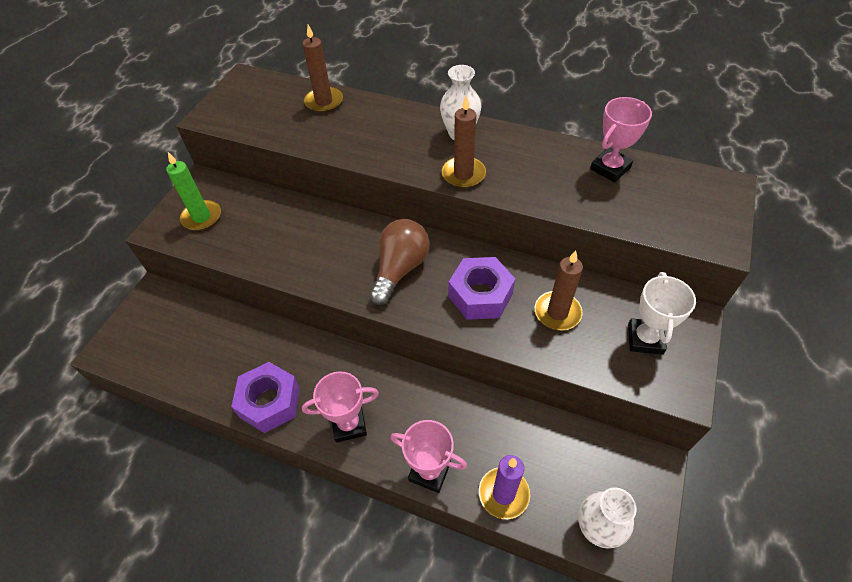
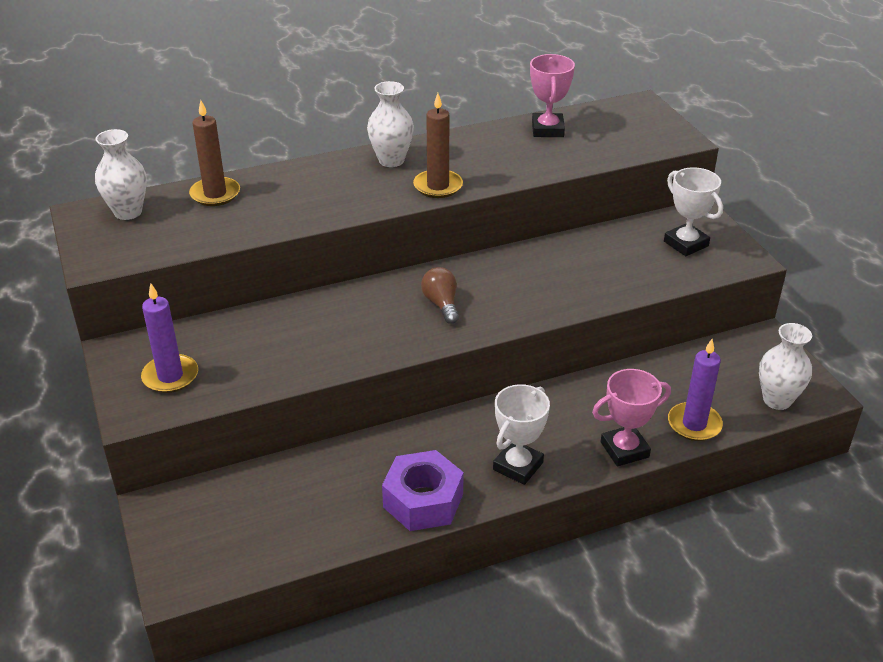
camera: 45 degrees left, 15 degrees down
green candle [166,152,221,231] -> purple candle [141,284,198,393]
pink trophy [302,371,379,443] -> white trophy [493,384,550,485]
brown light bulb [369,219,430,305] -> brown light bulb [421,267,459,324], size x0.61
purple nut [449,257,515,320] -> none
brown candle [535,251,583,330] -> none
none -> white vase [95,129,147,220]

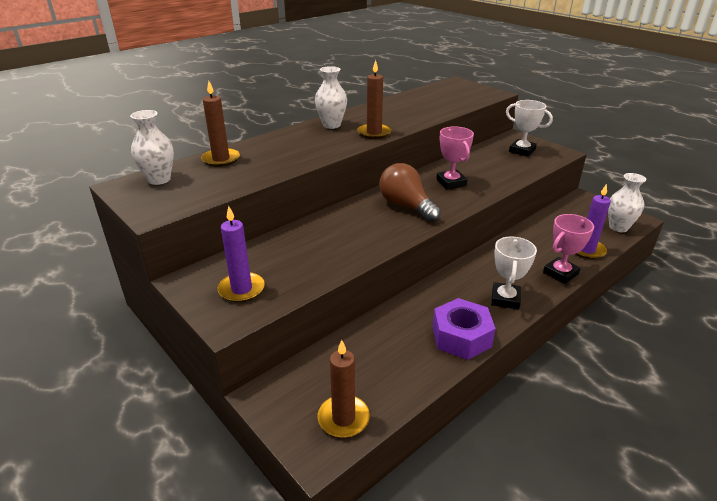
camera: 20 degrees left, 5 degrees down
brown light bulb [421,267,459,324] -> brown light bulb [379,163,441,222], size x1.64
pink trophy [530,54,575,137] -> pink trophy moved to [436,126,474,189]
none -> brown candle [318,340,370,438]

